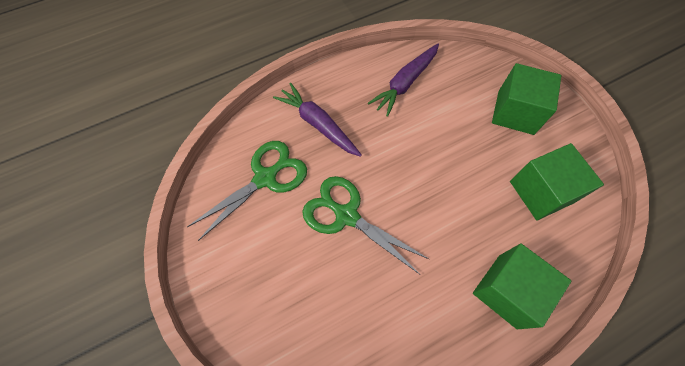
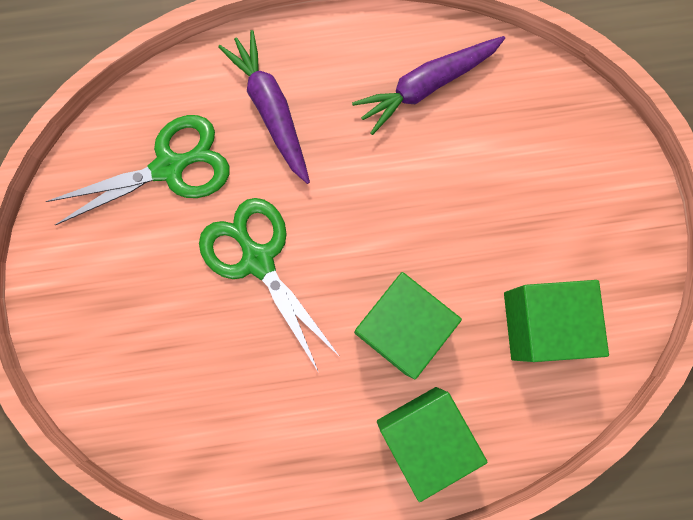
camera: 20 degrees right, 15 degrees up
green cube [492,63,561,135] -> green cube moved to [354,272,462,379]

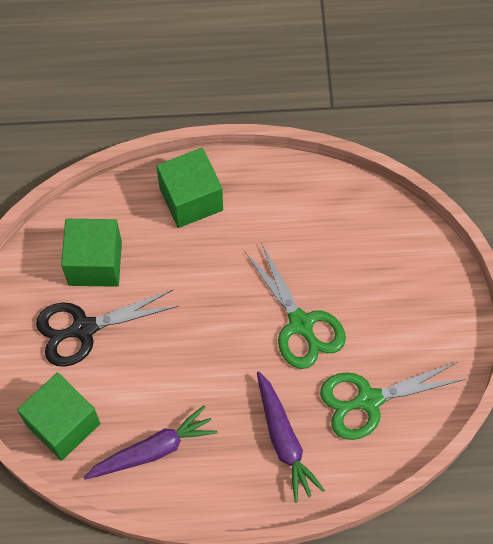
camera: 175 degrees left, 15 degrees down
green cube [354,272,462,379] -> green cube moved to [17,372,100,461]
none -> black scissors [36,290,179,367]

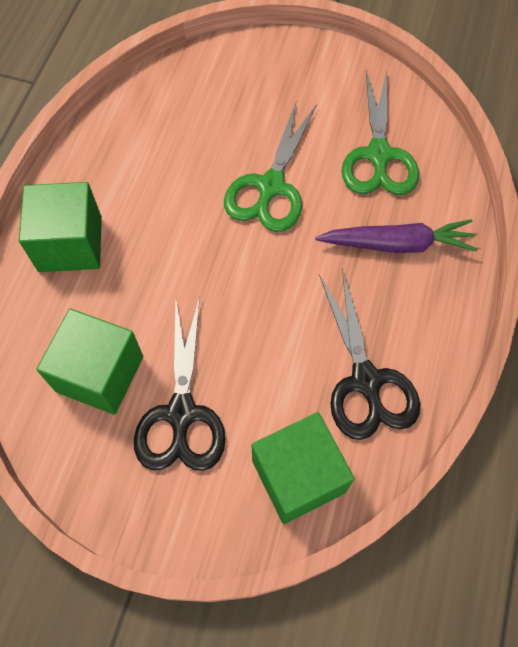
camera: 70 degrees left, 0 degrees up
purple carrot [83,406,218,479] -> black scissors [319,268,420,440]
green scissors [244,242,346,369] -> green scissors turned 120 degrees clockwise [224,100,317,232]

